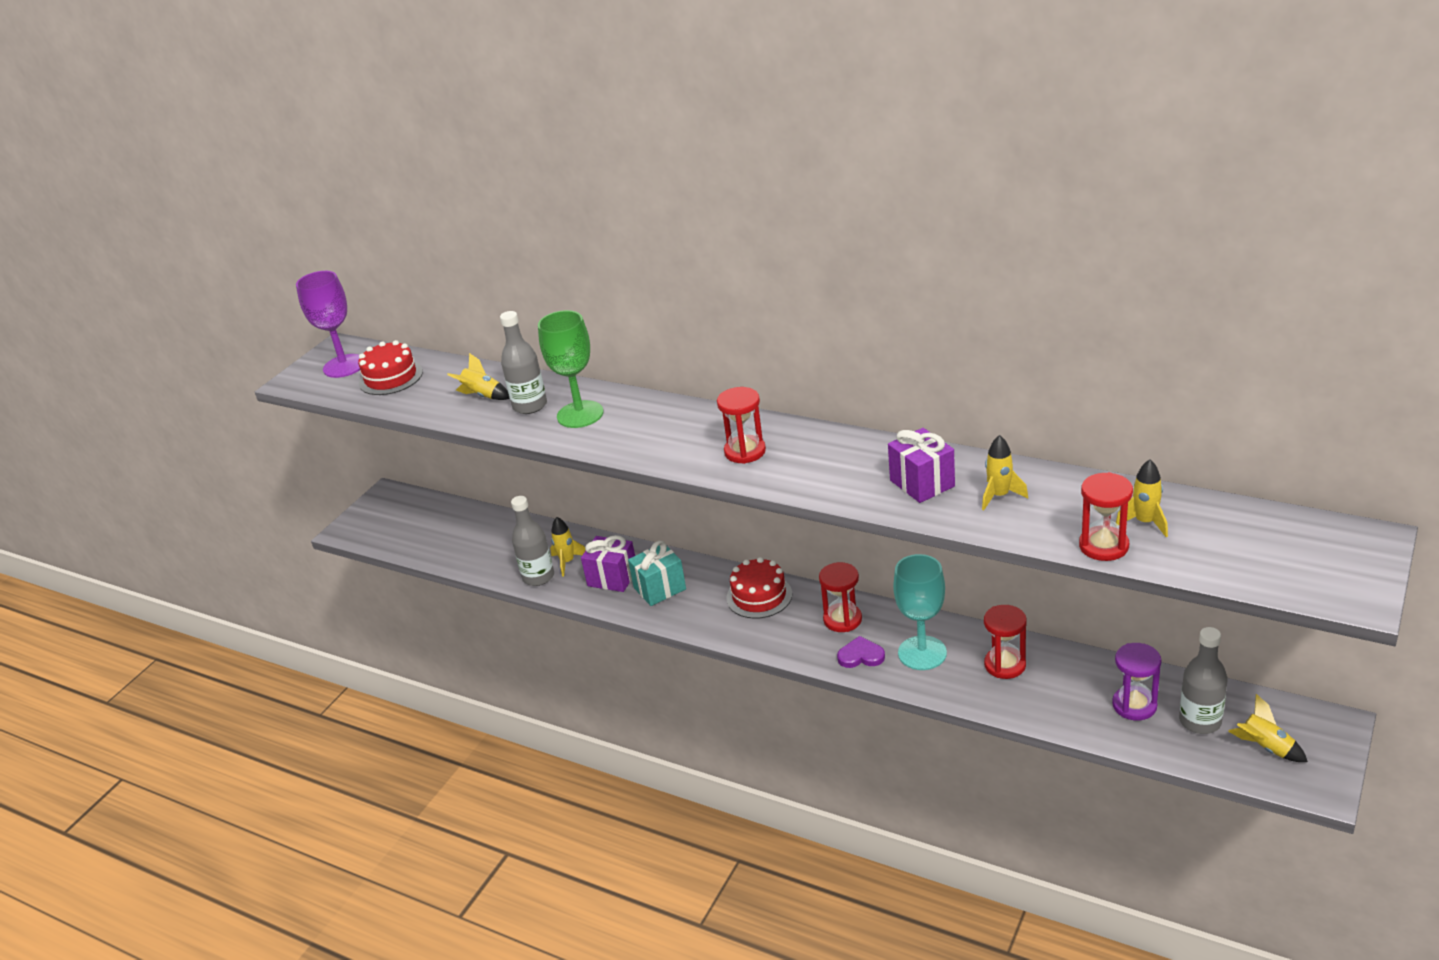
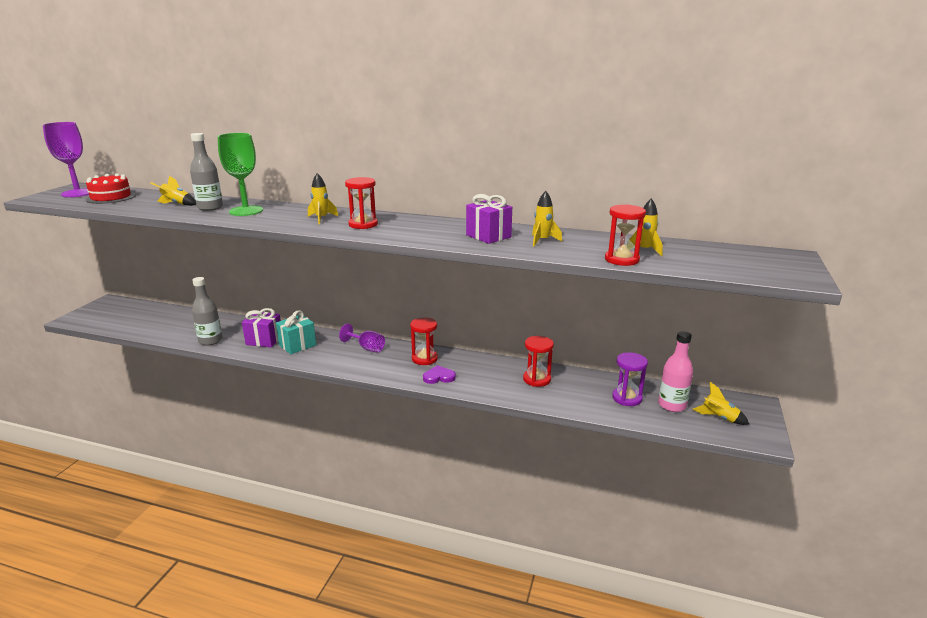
camera: 15 degrees left, 10 degrees down
yellow rocket [550,517,586,576] -> yellow rocket moved to [308,173,338,224]
red cake [726,557,792,619] -> purple goblet [339,324,385,353]
turquoise goblet [893,554,947,670] -> none
grey bottle [1179,627,1228,734] -> pink bottle [658,331,693,412]

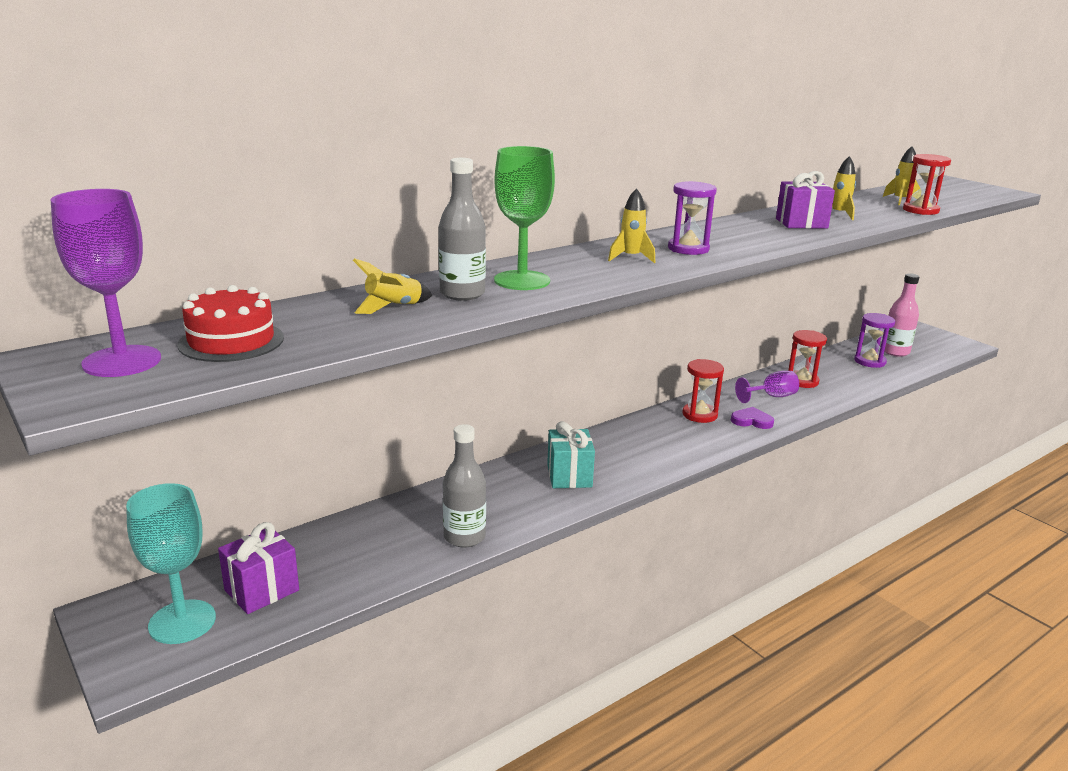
camera: 55 degrees left, 0 degrees up
purple gift [242,308,281,348] -> purple gift moved to [218,522,299,614]
purple goblet [339,324,385,353] -> purple goblet moved to [735,371,799,403]
red hourglass [345,177,378,229] -> purple hourglass [668,181,717,255]
purple heart [423,365,456,384] -> purple heart turned 75 degrees clockwise [731,407,774,429]
yellow rocket [692,382,749,425] -> none
none -> turquoise goblet [126,483,216,644]

